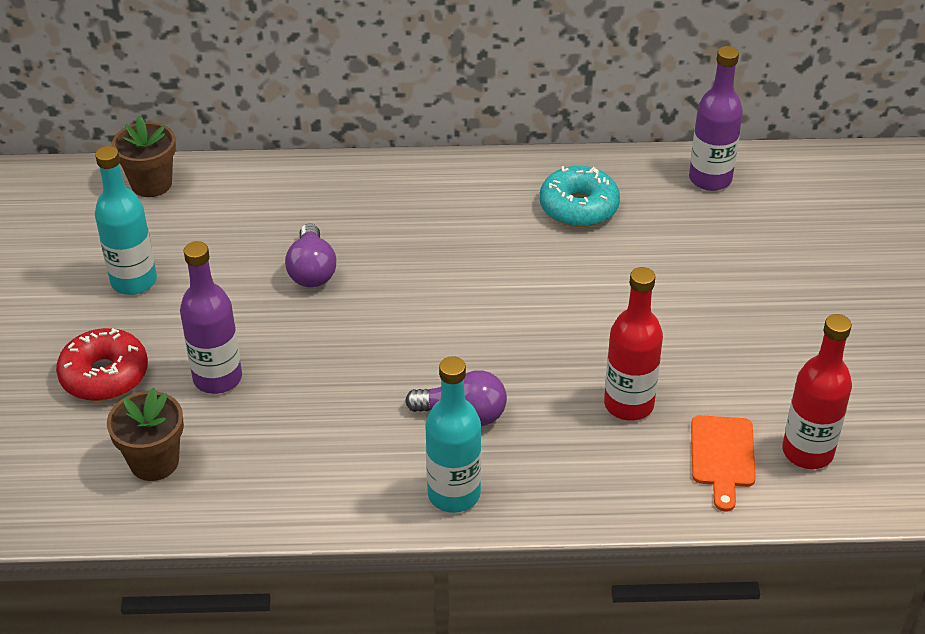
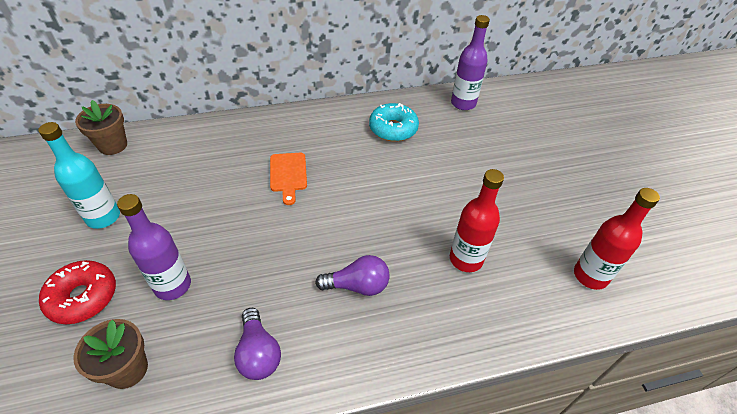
camera: 15 degrees left, 5 degrees up
purple light bulb [285,223,336,287] -> purple light bulb moved to [234,308,281,380]
turquoise bottle [425,356,481,513] -> none
orange cutting board [691,415,756,512] -> orange cutting board moved to [270,153,307,205]

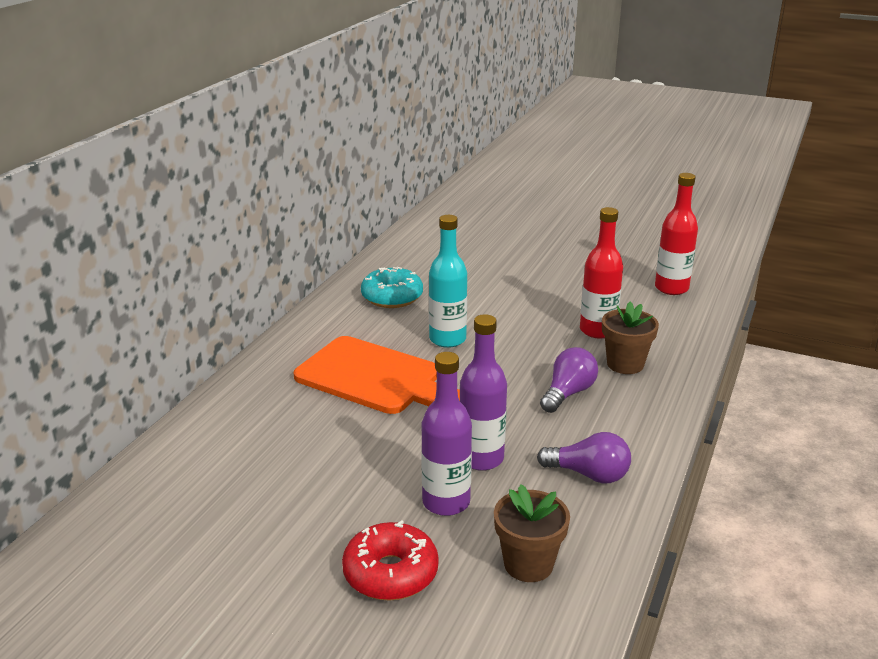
camera: 50 degrees left, 20 degrees down
turquoise bottle [38,122,120,229] -> turquoise bottle moved to [429,215,467,348]
brown flower pot [75,100,127,155] -> brown flower pot moved to [602,302,659,374]
orange cutting board [270,153,307,205] -> orange cutting board [294,336,460,414], size x1.93
purple bottle [451,15,490,110] -> purple bottle moved to [460,314,507,471]

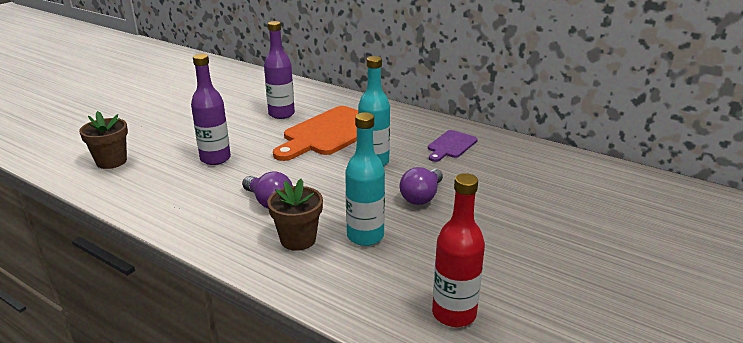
camera: 100 degrees right, 0 degrees up
red donut [342,521,439,600] -> none
turquoise donut [361,267,423,308] -> purple cutting board [428,130,478,162]
purple bottle [421,352,472,516] -> purple bottle moved to [264,21,295,119]
purple light bulb [537,432,631,484] -> purple light bulb moved to [400,167,443,205]
red bottle [580,207,623,338] -> turquoise bottle [345,112,385,246]

